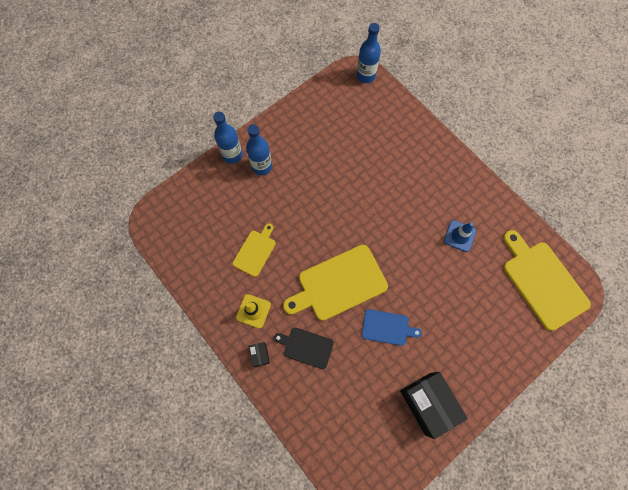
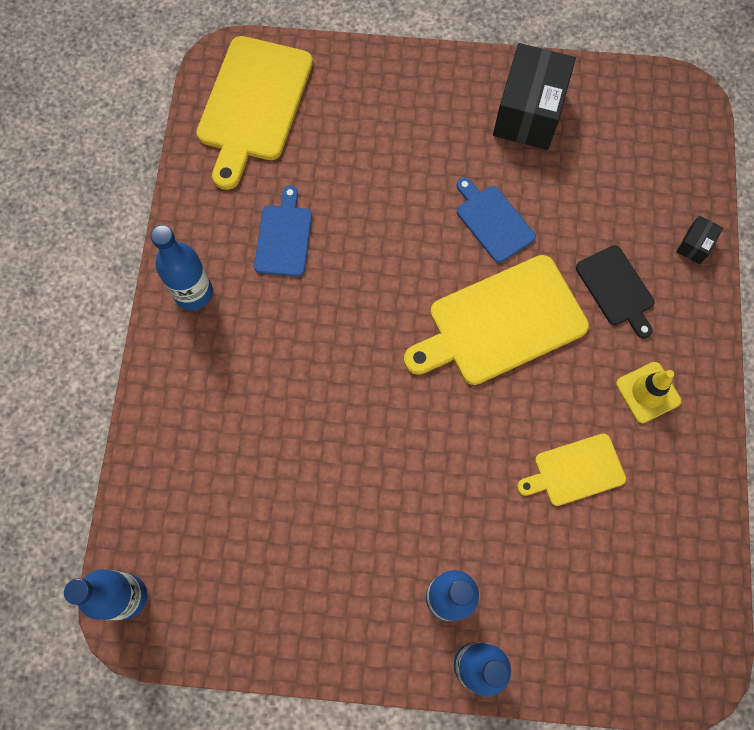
camera: 135 degrees left, 0 degrees up
black box [248,342,270,367] -> black box moved to [676,215,723,264]
yellow cutting board [283,245,388,321] -> yellow cutting board turned 135 degrees clockwise [404,255,589,385]
blue traffic cone [444,220,476,252] -> blue cutting board [254,185,312,277]
none -> blue bottle [151,225,213,310]

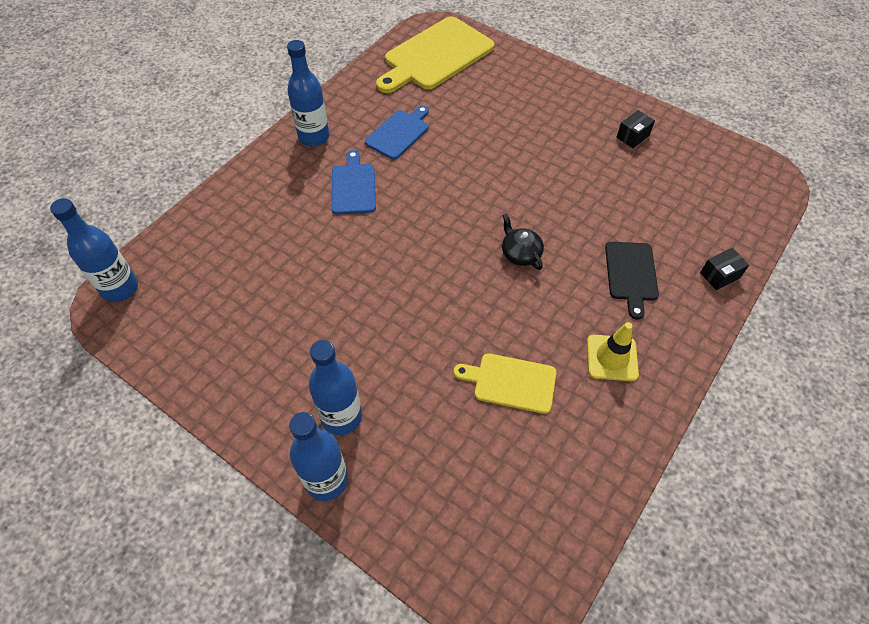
camera: 30 degrees right, 15 degrees down
yellow cutting board [404,255,589,385] -> black teapot [502,213,544,270]
blue cutting board [457,177,536,263] -> blue cutting board moved to [332,150,376,214]
black box [493,43,576,150] -> black box [616,110,655,148], size x0.44

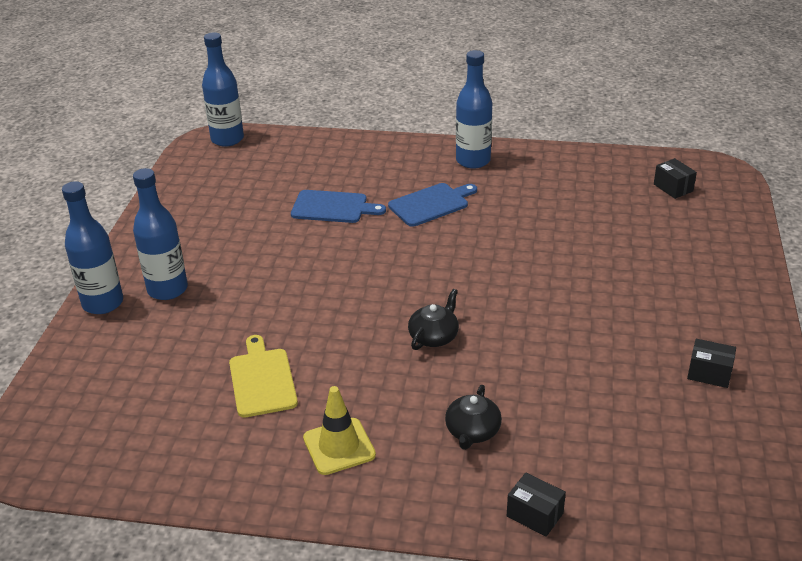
camera: 65 degrees right, 20 degrees down
blue cutting board [365,105,429,160] -> blue cutting board moved to [291,190,386,223]
yellow cutting board [376,16,495,93] -> black box [654,158,697,199]
black cutting board [605,242,659,320] -> black teapot [445,385,502,450]

